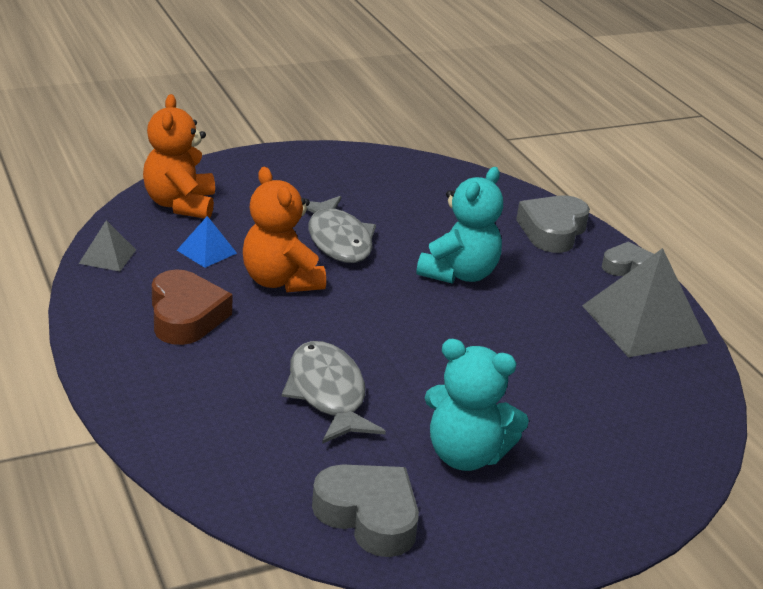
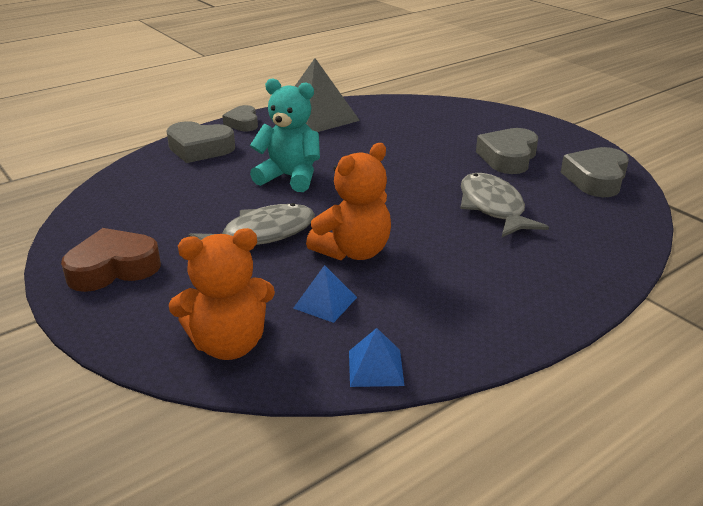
camera: 100 degrees left, 0 degrees up
grey pyramid [79,220,136,271] -> blue pyramid [349,328,404,387]
brown heart [152,269,233,345] -> brown heart moved to [61,228,161,292]
grey fish [282,341,386,444] -> grey fish turned 105 degrees clockwise [460,173,549,237]
turquoise teddy bear [425,339,529,471] -> grey heart [476,128,538,174]

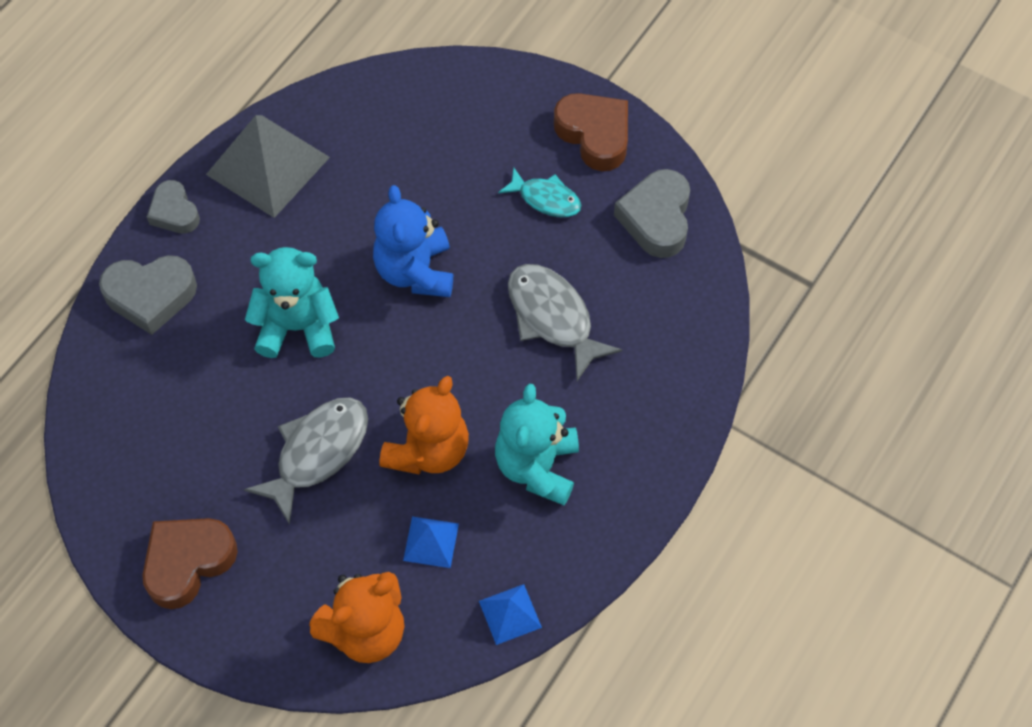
camera: 20 degrees left, 30 degrees up
grey heart [476,128,538,174] -> turquoise fish [498,168,581,217]
none -> blue teddy bear [373,185,453,297]
none -> turquoise teddy bear [495,384,579,505]
none -> brown heart [554,93,628,171]

